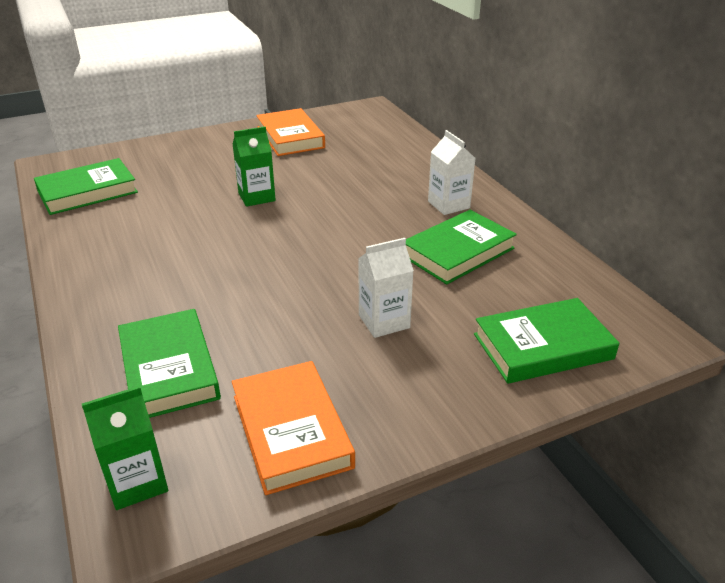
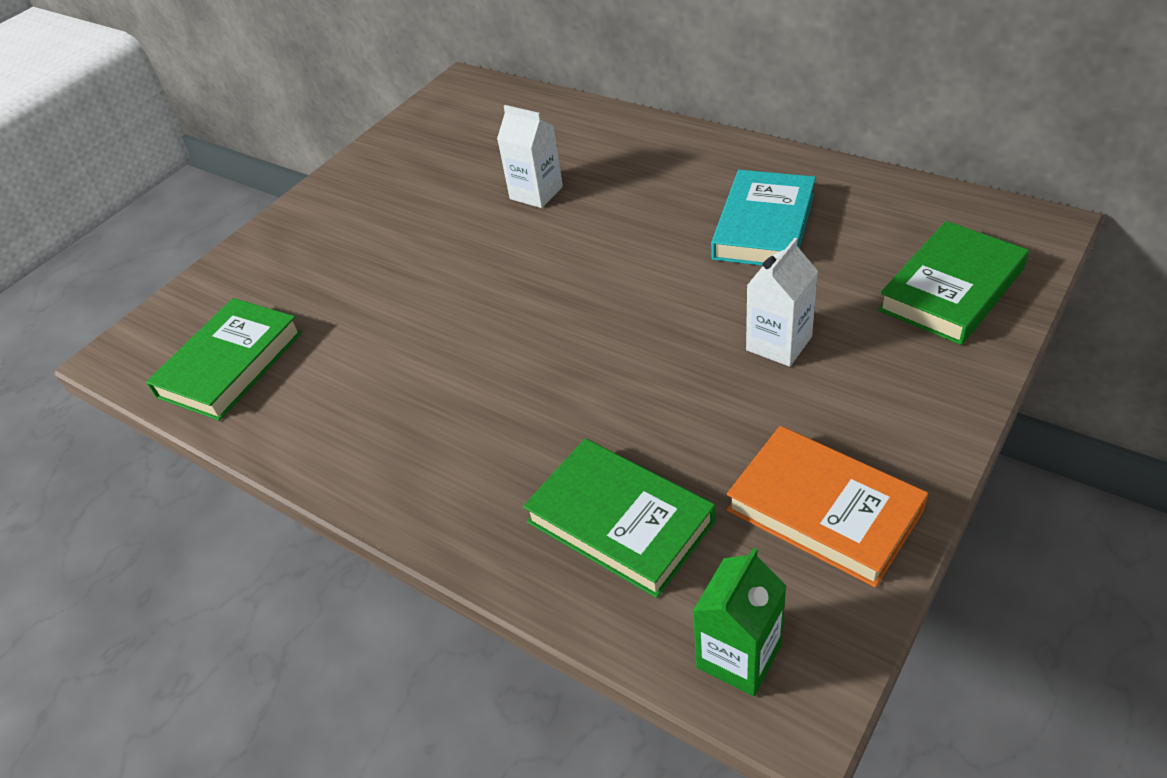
camera: 25 degrees left, 10 degrees up
green carton [233,127,276,207] -> none
orange book [256,108,325,156] -> none
green book [406,210,517,284] -> turquoise book [711,170,816,266]
white carton [428,130,475,215] -> white carton moved to [497,105,563,208]

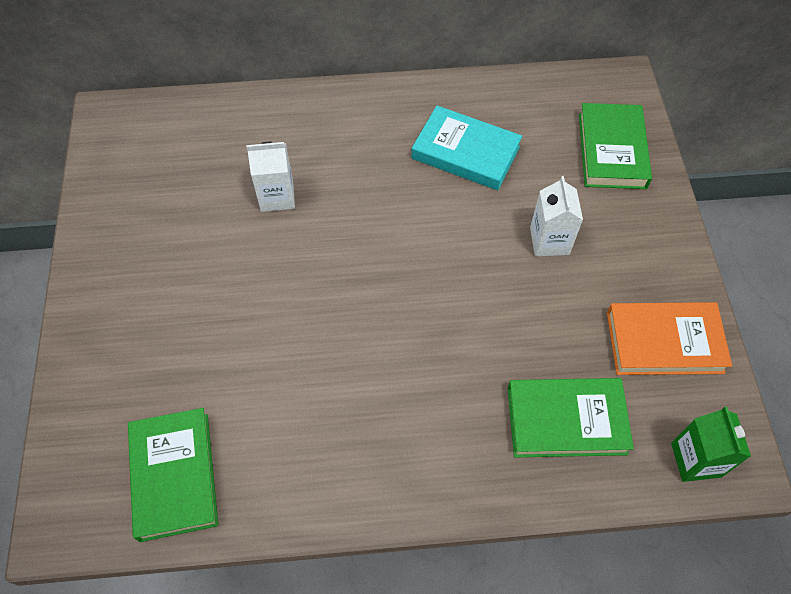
camera: 45 degrees left, 15 degrees up
turquoise book [711,170,816,266] -> turquoise book turned 45 degrees counterclockwise [412,106,522,190]

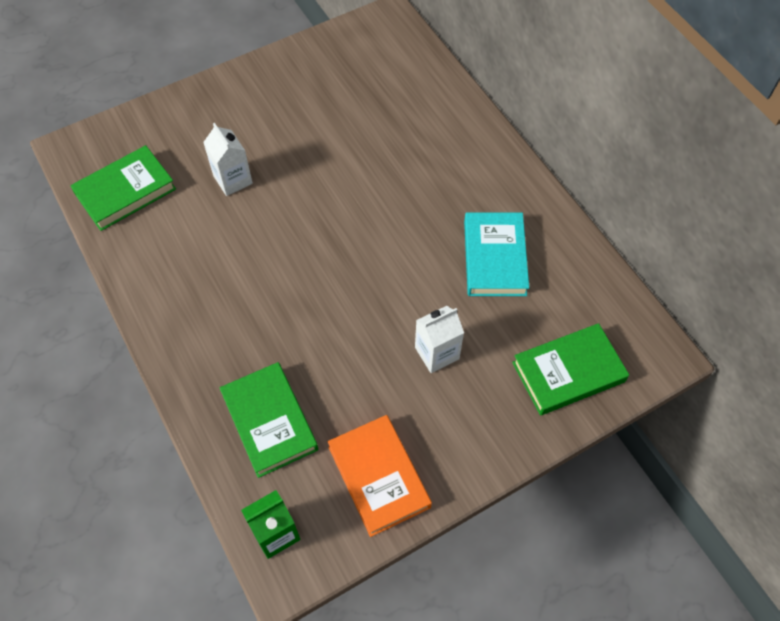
camera: 65 degrees right, 0 degrees up
white carton [247,142,295,212] -> white carton moved to [203,123,253,196]

